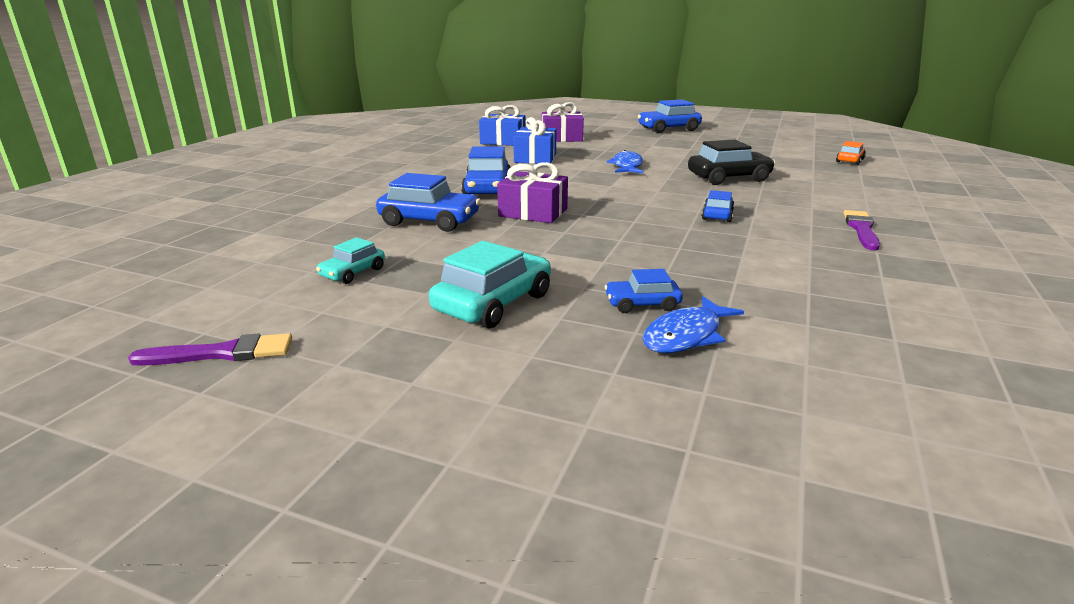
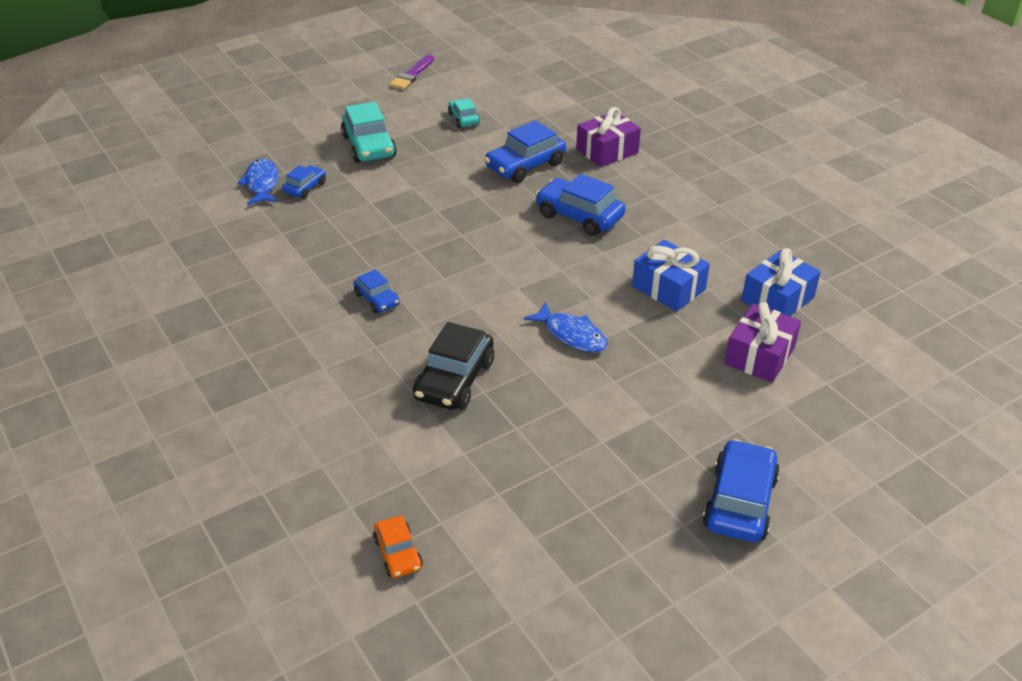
camera: 125 degrees right, 15 degrees up
purple gift [497,162,568,223] -> purple gift moved to [576,107,641,167]
purple brush [843,210,880,251] -> none

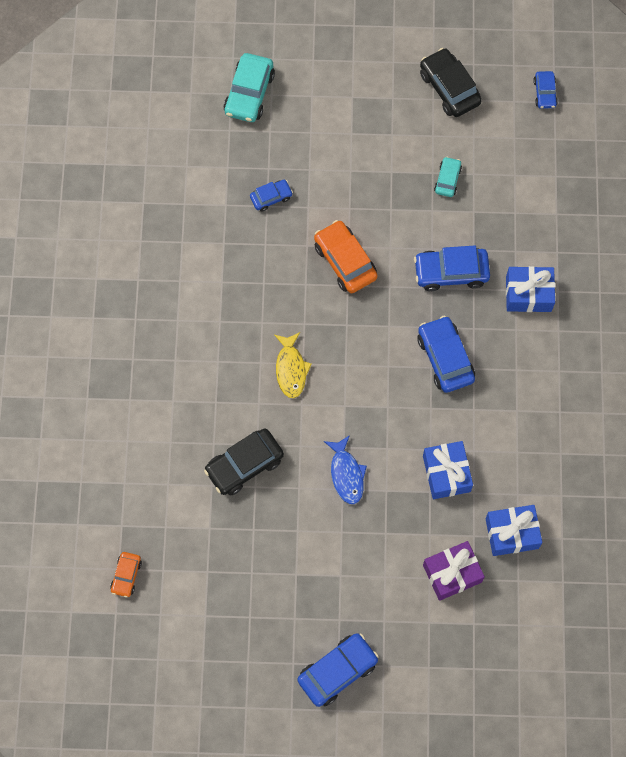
camera: 35 degrees right, 30 degrees up
blue fish [238,159,279,205] -> none
turquoise car [341,102,397,163] -> turquoise car moved to [223,53,275,122]
blue car [353,269,400,313] -> blue car moved to [533,71,558,109]
purple brush [389,54,434,90] -> black car [420,48,482,117]
purple gift [576,107,641,167] -> blue gift [506,266,555,312]
none -> yellow fish [274,332,312,398]
none -> orange car [314,220,378,293]

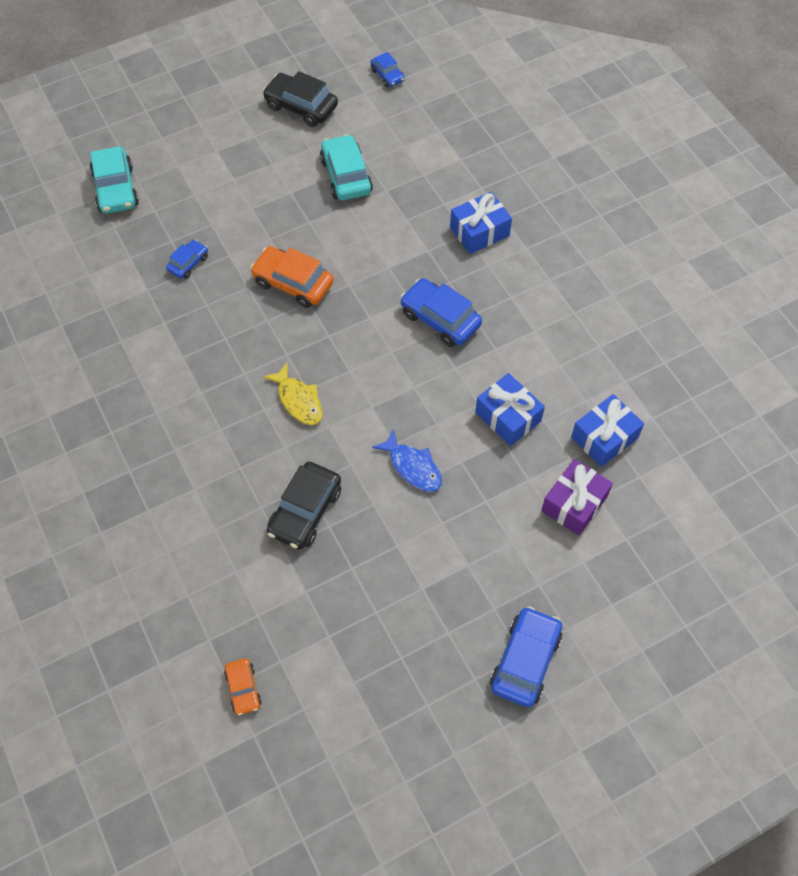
camera: 30 degrees left, 10 degrees down
blue car [414,245,490,291] -> none
turquoise car [434,157,462,197] -> turquoise car [320,134,373,200], size x1.78

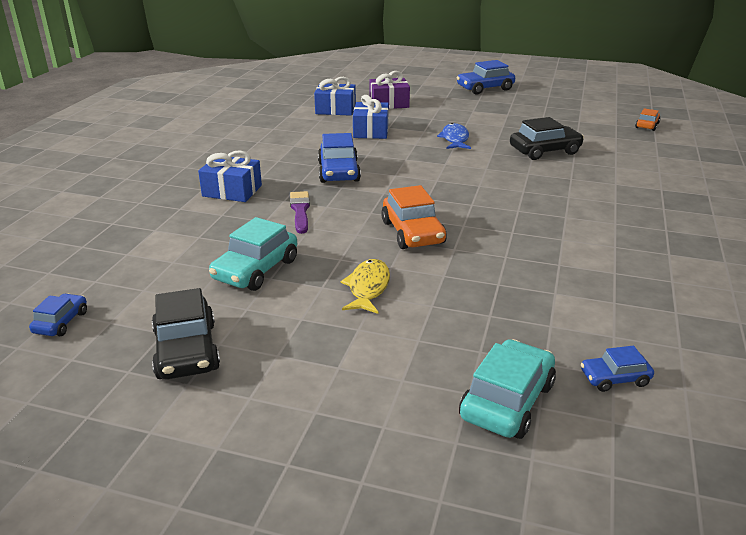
camera: 135 degrees left, 30 degrees down
blue car [166,239,208,279] -> blue car moved to [581,346,654,392]
yellow fish [263,362,323,425] -> yellow fish moved to [340,259,390,314]
none -> purple brush [290,191,310,234]

